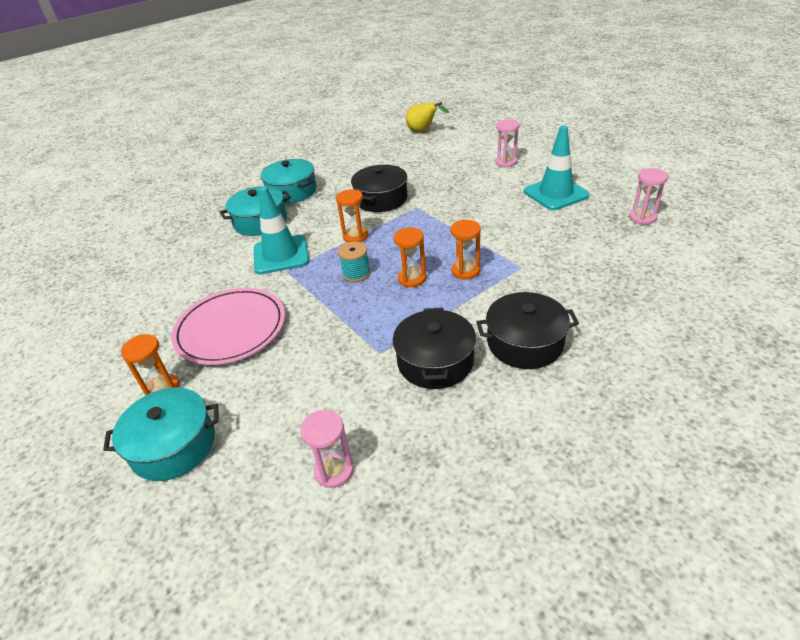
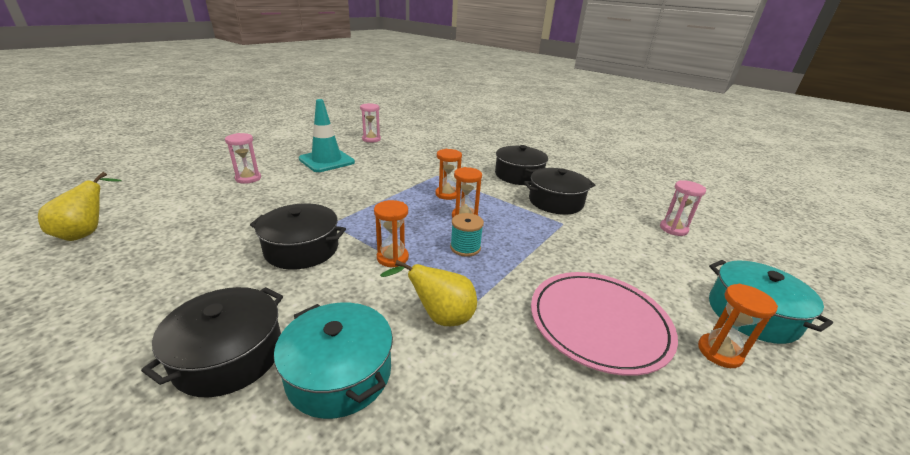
camera: 110 degrees left, 10 degrees down
turquoise traffic cone [254,186,309,274] -> yellow pear [380,260,477,326]
turquoise pot [260,159,317,204] -> black pot [141,287,283,398]

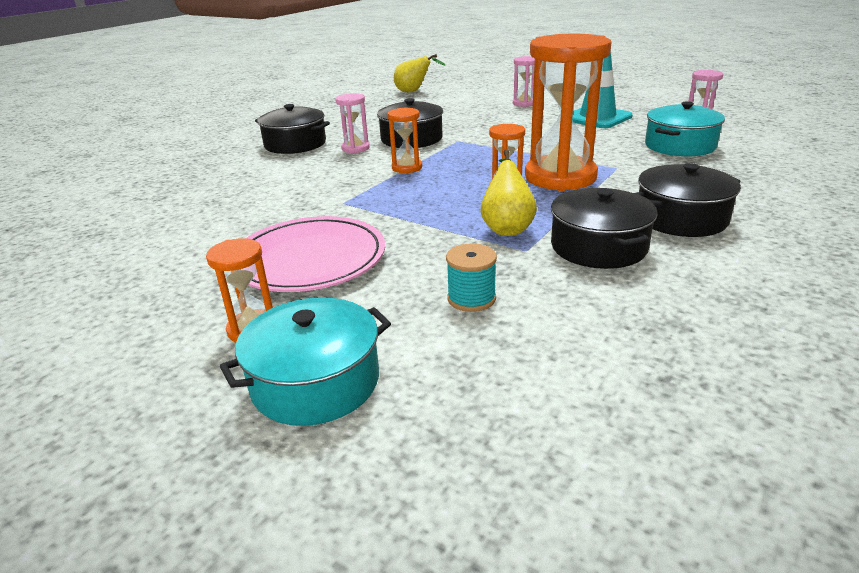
camera: 90 degrees right, 0 degrees up
turquoise pot [274,302,393,419] -> turquoise pot moved to [645,101,725,157]
yellow pear [380,260,477,326] -> yellow pear moved to [481,149,537,236]
orange hourglass [435,149,462,200] -> orange hourglass [525,34,612,191], size x2.15
turquoise spool [450,213,484,257] -> turquoise spool moved to [446,244,497,312]
pink hourglass [660,180,706,236] -> pink hourglass moved to [335,93,370,153]

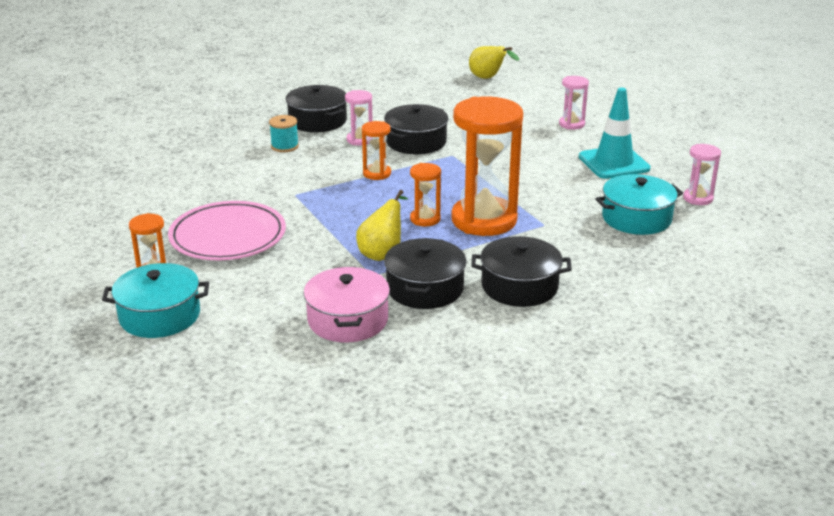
camera: 25 degrees right, 0 degrees up
turquoise spool [446,244,497,312] -> turquoise spool moved to [269,115,299,152]
none -> pink pot [304,267,390,342]

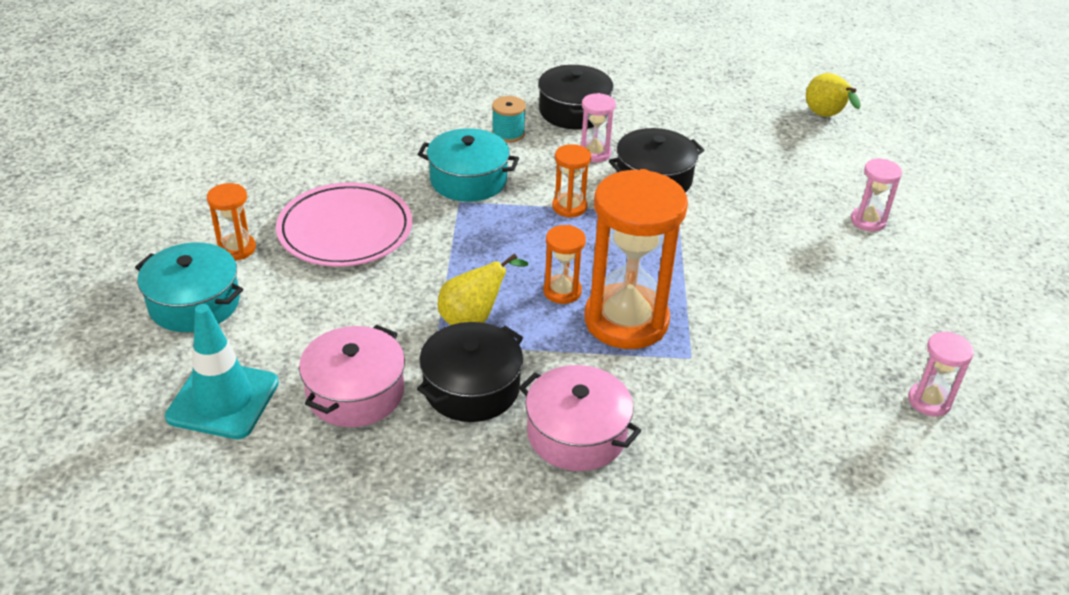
camera: 30 degrees right, 10 degrees up
black pot [471,236,572,307] -> pink pot [519,365,641,471]
turquoise traffic cone [579,88,651,179] -> turquoise traffic cone moved to [165,304,279,439]
turquoise pot [595,174,683,235] -> turquoise pot moved to [417,128,519,202]

